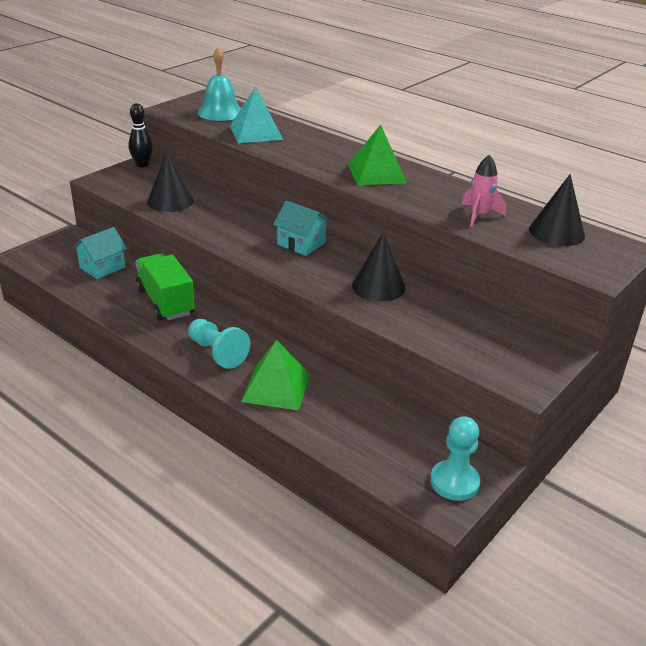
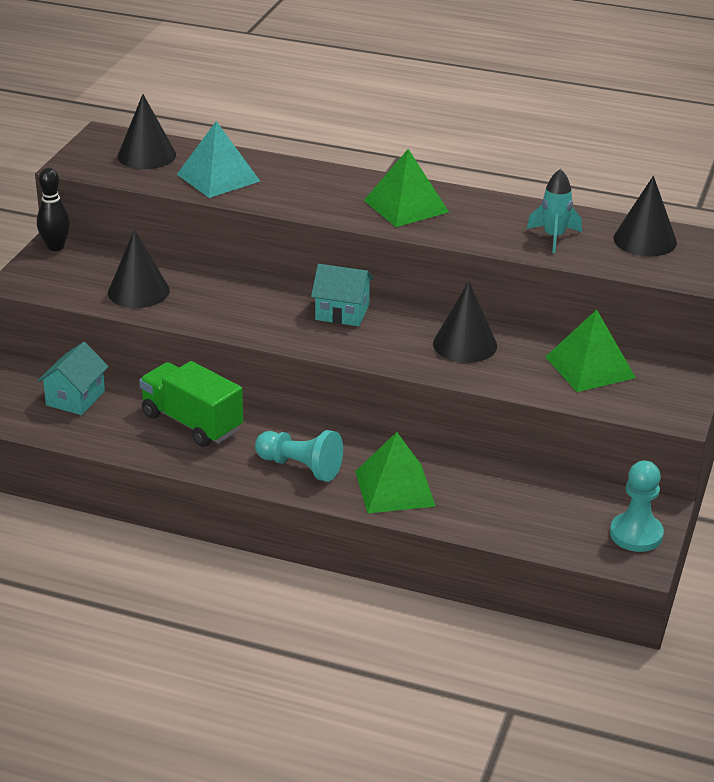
camera: 20 degrees left, 0 degrees up
turquoise bell [198,47,241,121] -> black cone [118,94,176,169]
pink rocket [461,155,506,227] -> turquoise rocket [527,169,582,253]
none -> green pyramid [546,310,636,392]

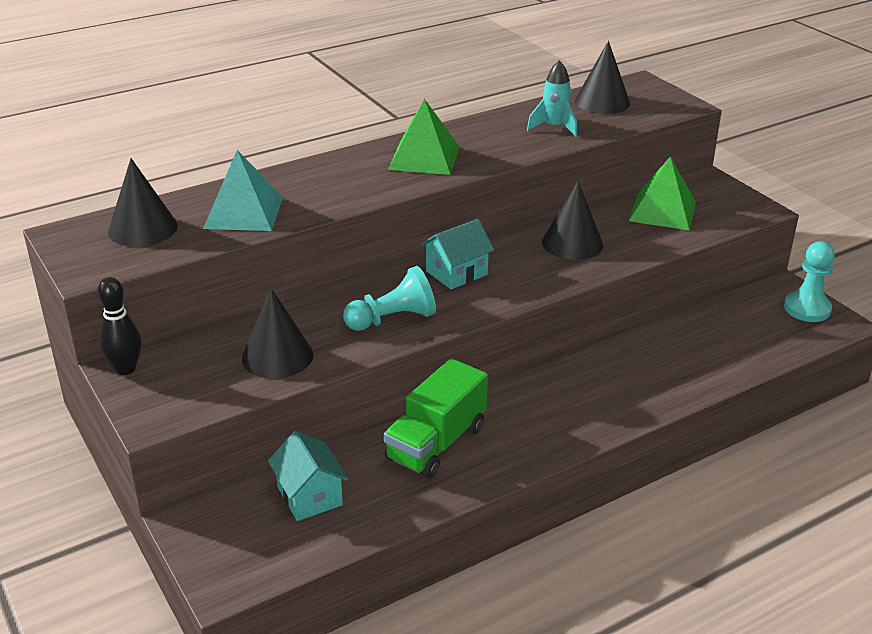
camera: 50 degrees left, 0 degrees up
green truck [139,361,243,447] -> green truck turned 45 degrees counterclockwise [384,358,488,479]
turquoise pawn [255,430,343,482] -> turquoise pawn moved to [343,266,436,331]
green pyramid [355,432,436,513] -> none

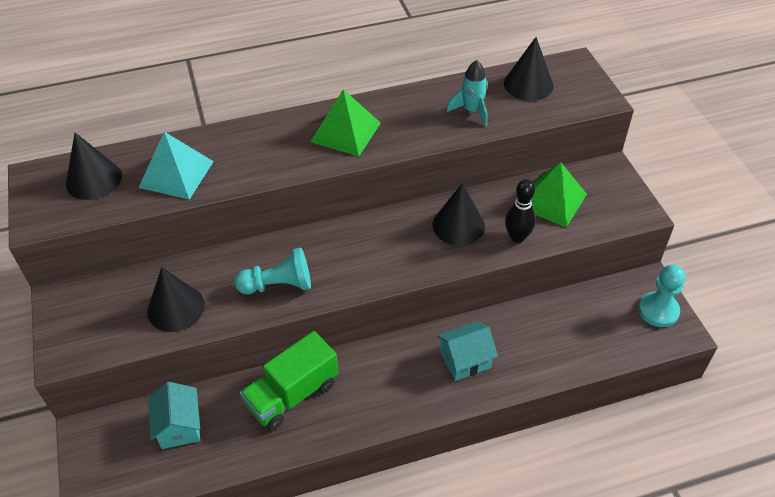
camera: 15 degrees right, 15 degrees up
black bowling pin [98,277,142,375] -> black bowling pin moved to [505,179,536,243]
turquoise house [421,219,494,289] -> turquoise house moved to [437,321,498,381]

